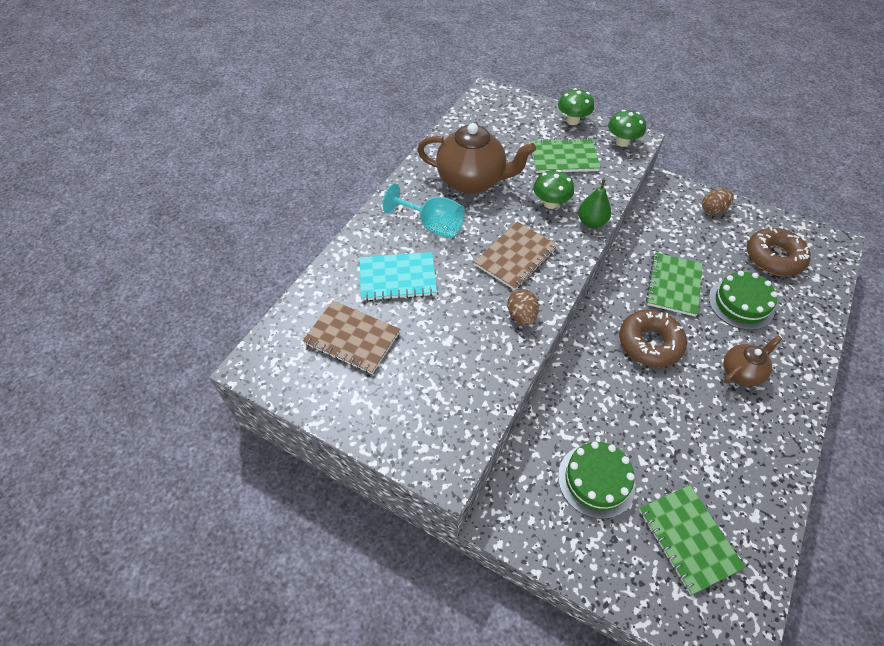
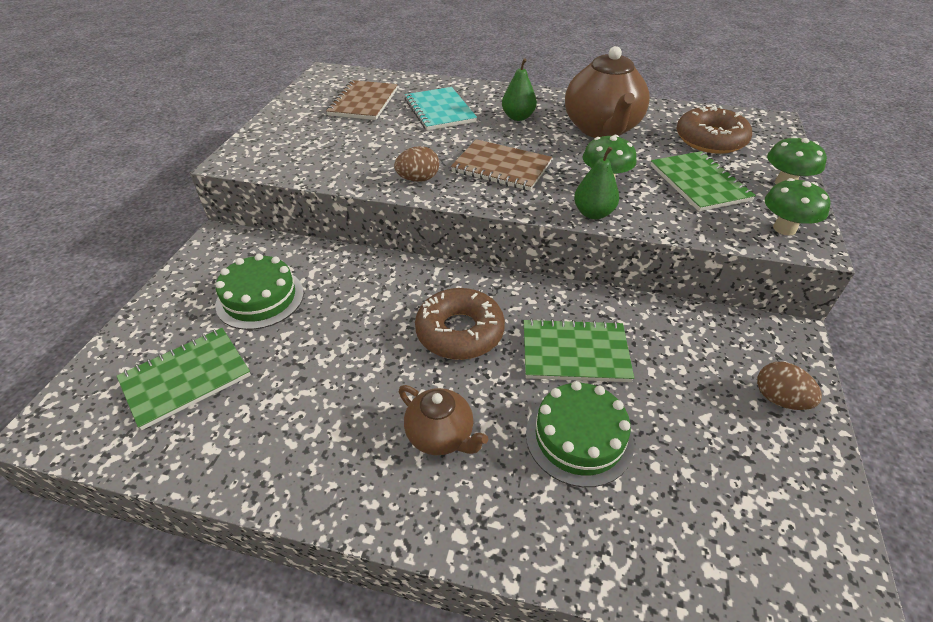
camera: 75 degrees right, 10 degrees down
turquoise goblet [382,183,465,238] -> green pear [502,58,537,121]
brown donut [747,227,811,276] -> brown donut moved to [676,106,752,154]

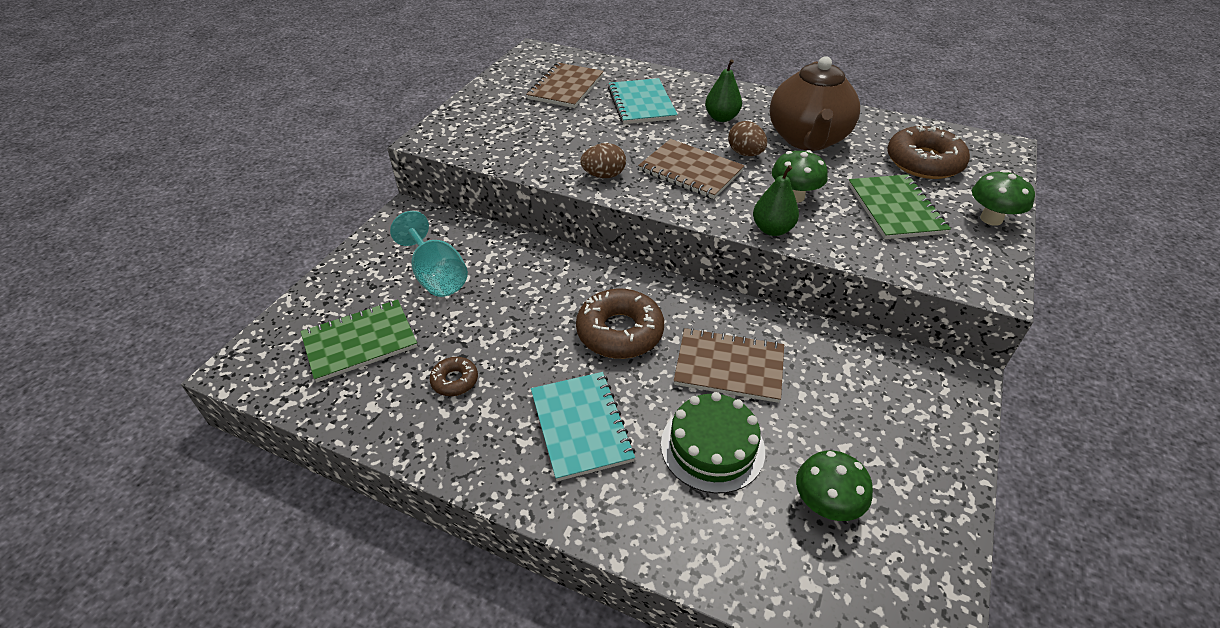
camera: 10 degrees right, 0 degrees up
green cake [215,254,304,330] -> turquoise goblet [390,211,468,297]
brown teapot [399,385,488,455] -> turquoise notebook [531,372,635,481]
green notebook [524,318,634,382] -> brown notebook [674,328,784,403]
brown egg [757,362,822,410] -> brown egg moved to [728,121,767,156]
green mushroom [764,178,831,236] -> green mushroom moved to [796,451,873,521]
none -> brown donut [429,357,478,396]

